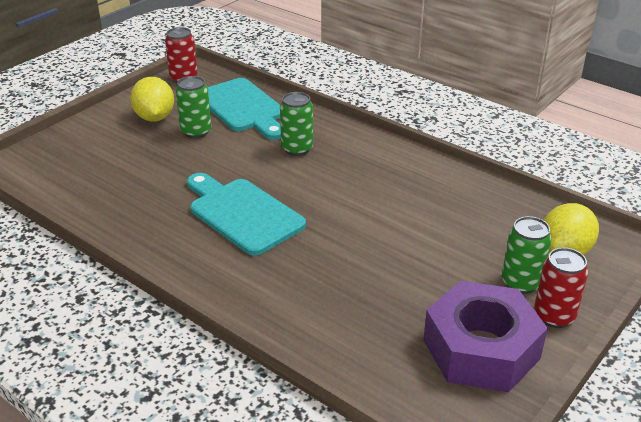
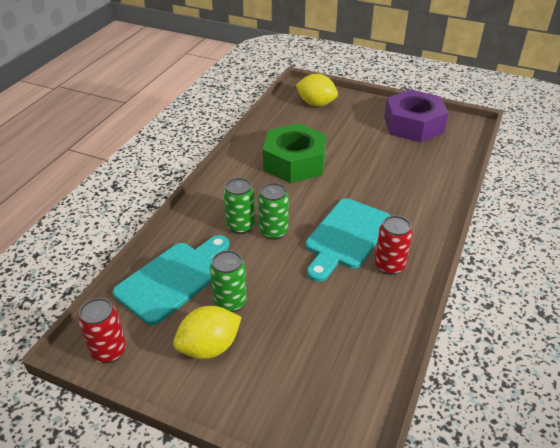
camera: 105 degrees left, 5 degrees up
green can [502,216,552,294] -> green can moved to [258,183,289,240]
red can [534,248,588,328] -> red can moved to [375,215,413,275]
none -> green nut [263,123,327,183]

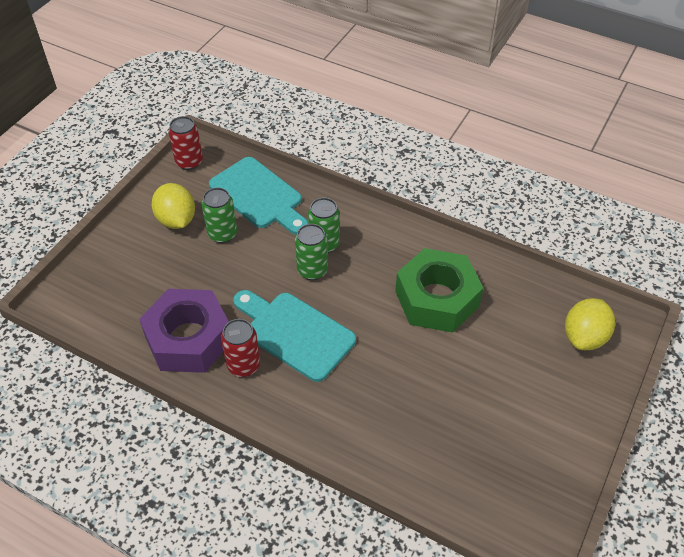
camera: 95 degrees right, 10 degrees up
purple nut [384,89,449,143] -> purple nut moved to [139,289,229,373]

